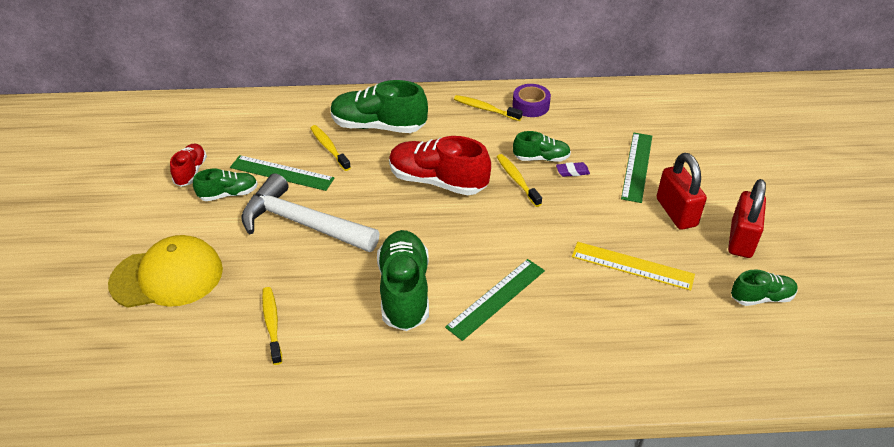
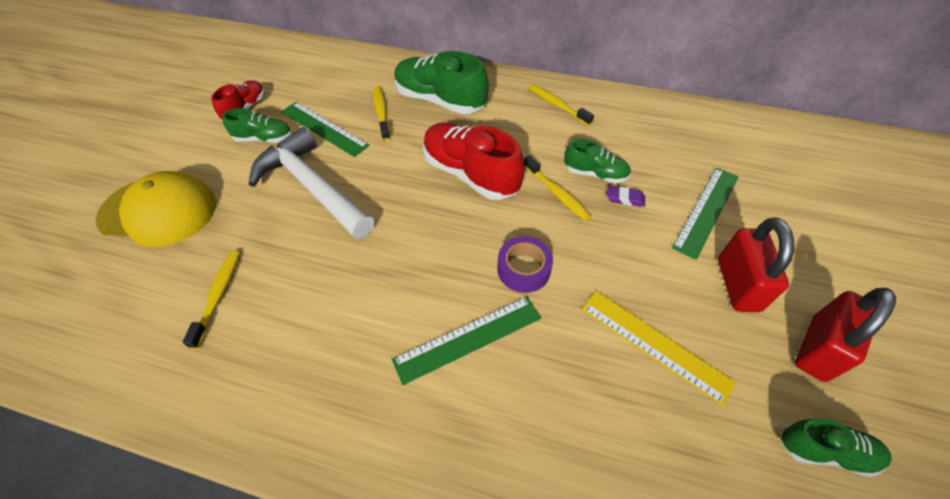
camera: 20 degrees right, 10 degrees up
green shoe [377,230,429,331] -> none
yellow toothbrush [497,154,542,207] -> yellow toothbrush turned 150 degrees clockwise [524,155,592,221]
purple tape [513,84,551,117] -> purple tape moved to [497,236,553,293]

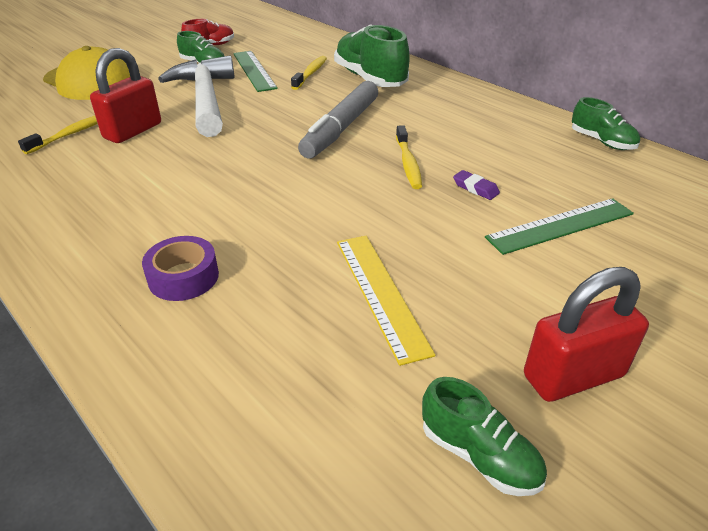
camera: 30 degrees right, 15 degrees down
green ruler [392,297,541,385] -> none
red shoe [423,122,524,200] -> grey marker [298,81,378,158]
purple tape [497,236,553,293] -> purple tape moved to [142,236,219,301]
yellow toothbrush [528,84,594,126] -> none
green shoe [564,139,631,183] -> green shoe moved to [572,97,640,150]
red padlock [718,218,794,312] -> red padlock moved to [90,48,161,143]

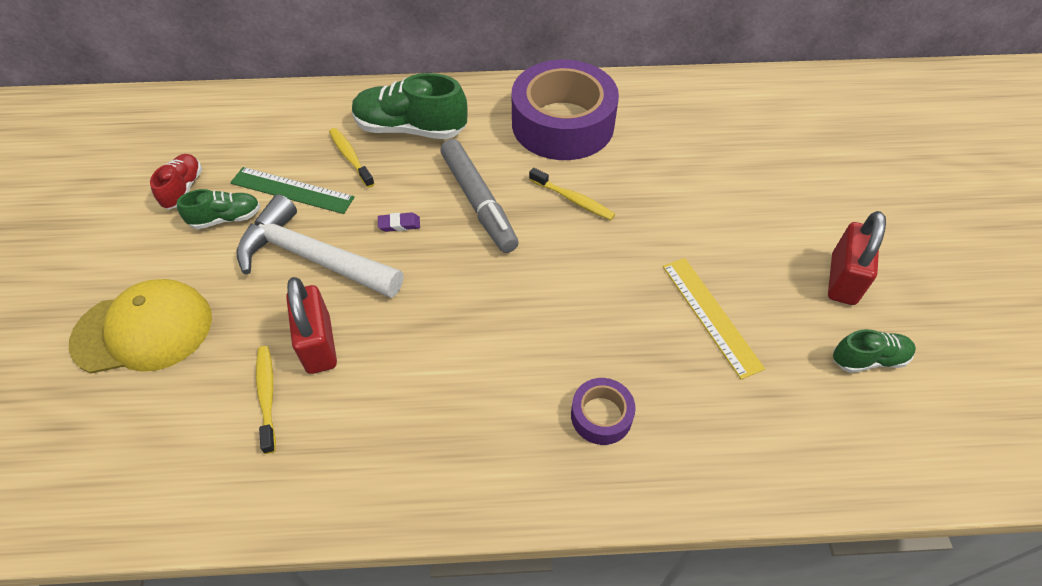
camera: 50 degrees left, 15 degrees up
yellow ruler [337,236,436,366] -> yellow ruler turned 45 degrees clockwise [663,258,765,380]
purple eraser [453,170,500,200] -> purple eraser moved to [378,212,420,232]
green ruler [485,198,634,255] -> none
green shoe [572,97,640,150] -> none
none -> purple tape [512,60,619,160]

